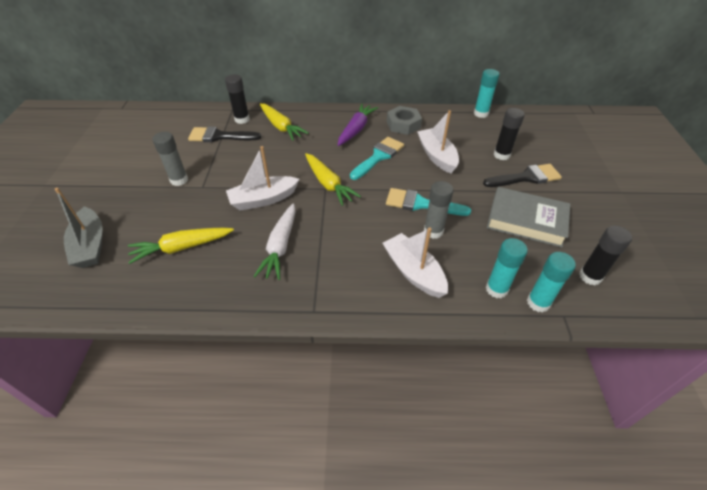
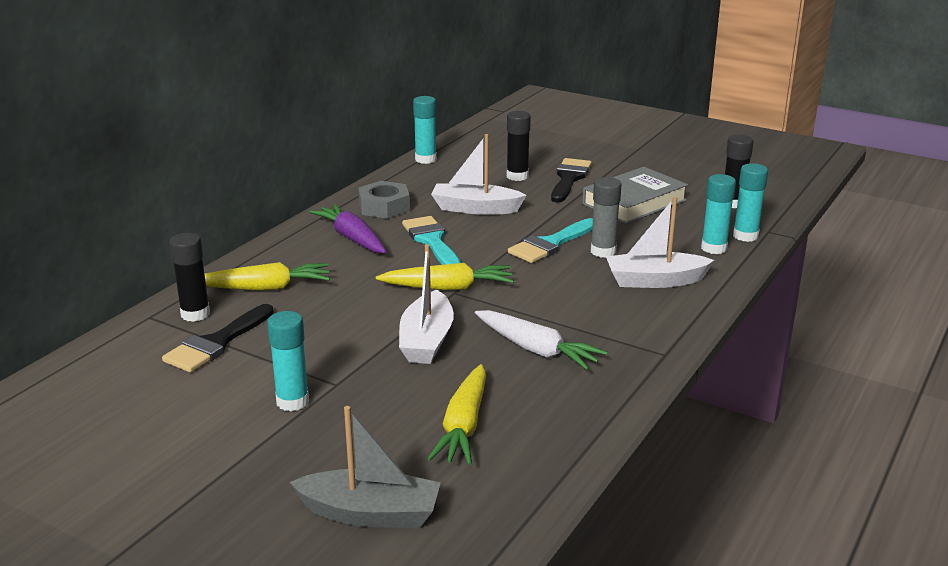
camera: 60 degrees left, 20 degrees down
grey glue stick [152,132,188,186] -> turquoise glue stick [267,311,309,411]

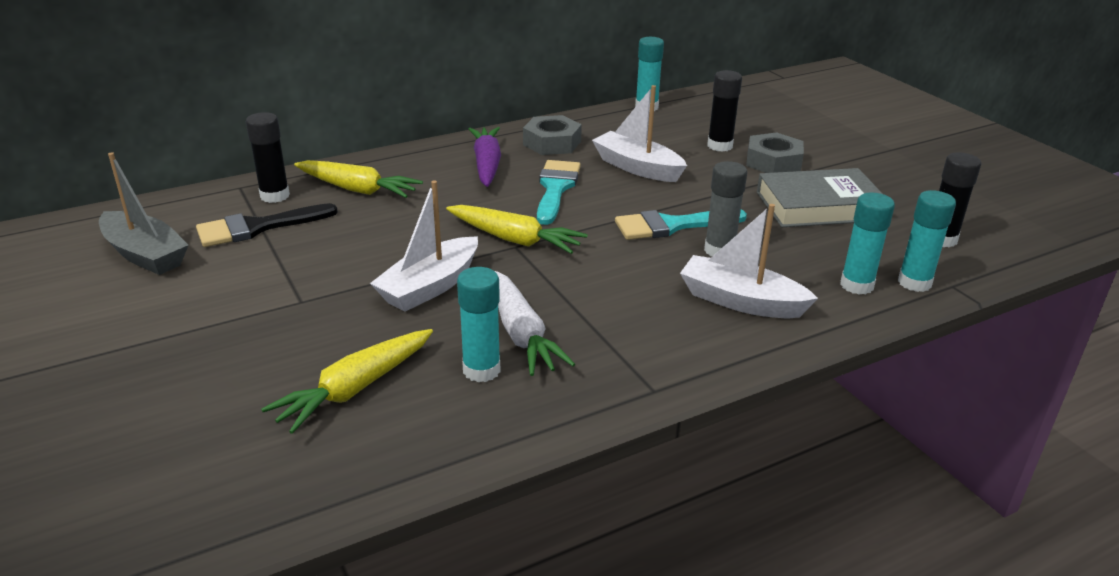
camera: 30 degrees right, 5 degrees up
turquoise glue stick [267,311,309,411] -> turquoise glue stick moved to [457,267,501,382]
grey boat [290,406,441,528] -> grey boat moved to [99,152,189,275]
black brush [551,158,592,203] -> grey nut [746,132,804,173]

